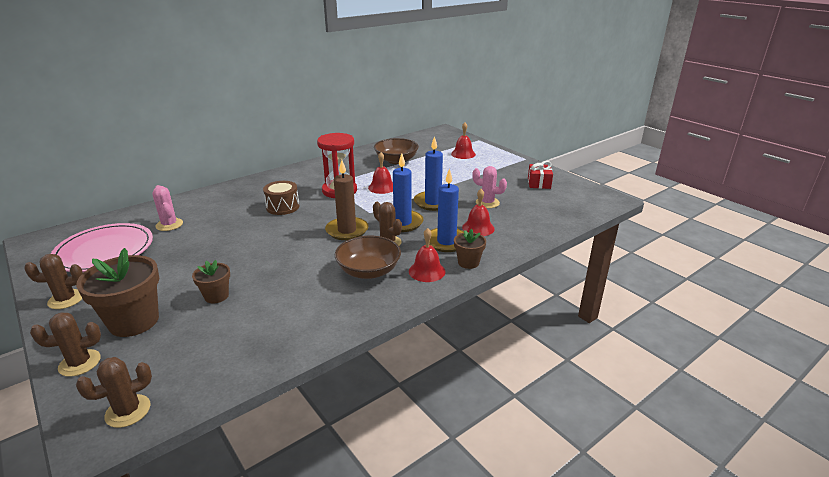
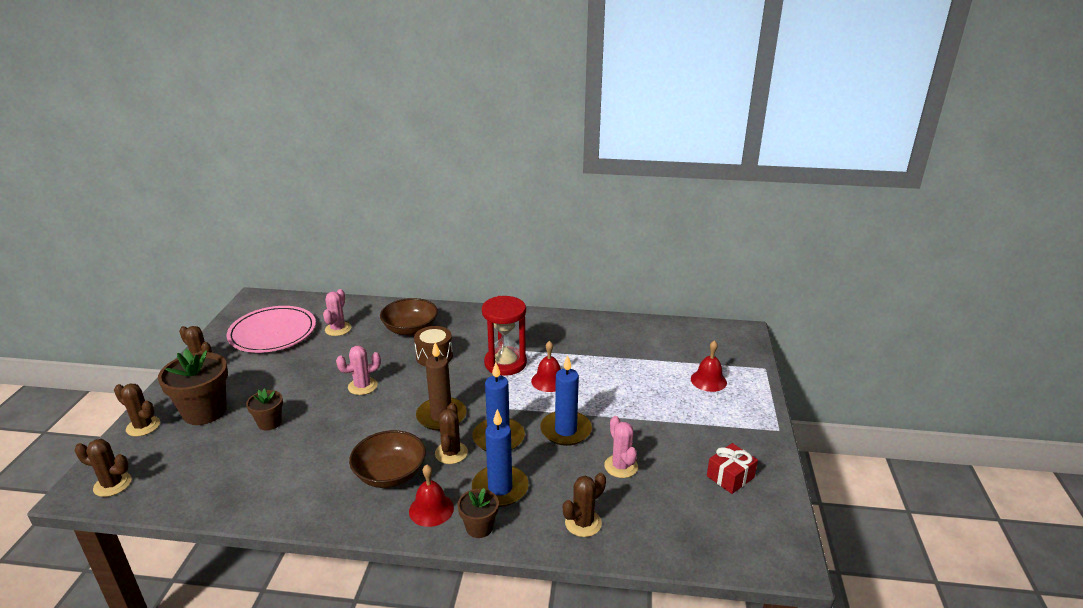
camera: 45 degrees right, 0 degrees up
brown bowl [374,138,419,164] -> brown bowl moved to [380,298,438,336]
red bell [462,189,495,236] -> none
none -> pink cactus [336,346,381,395]
none -> brown cactus [563,473,606,537]

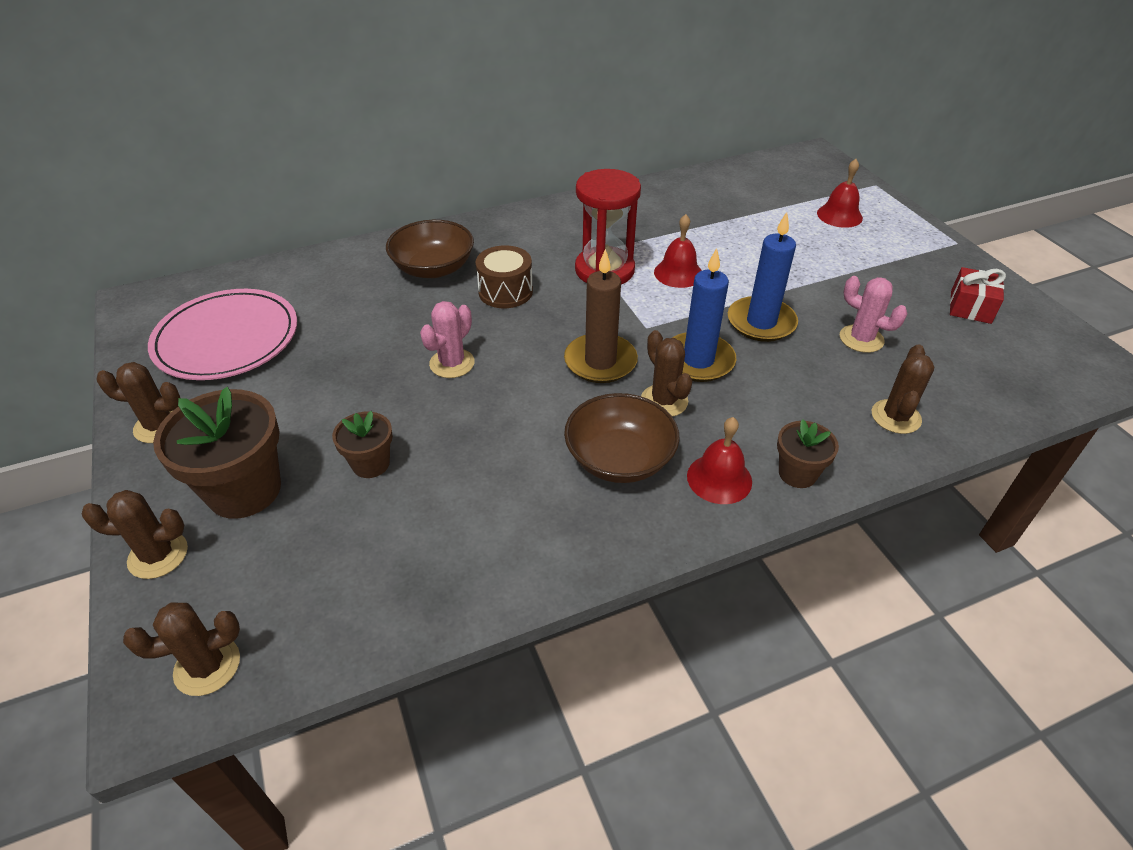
camera: 30 degrees left, 15 degrees up
pink cactus [323,289,351,336] -> none
blue candle [472,409,529,507] -> none

